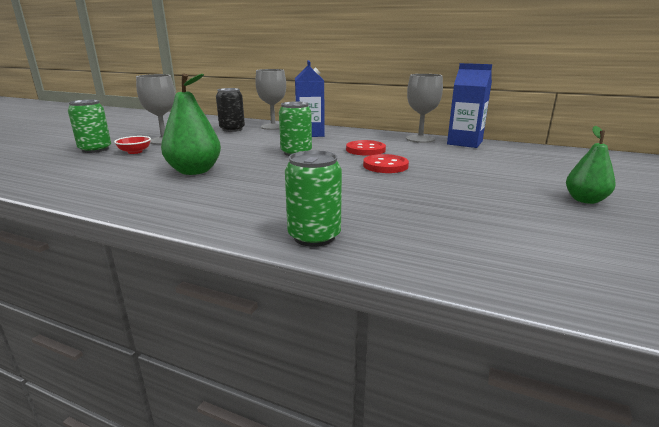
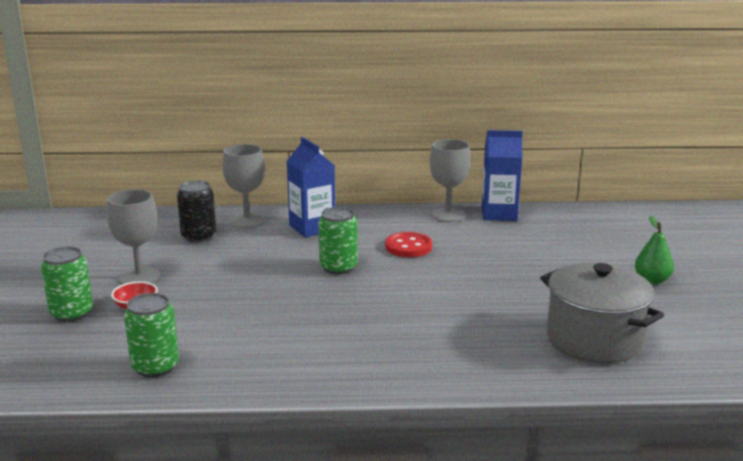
camera: 25 degrees left, 0 degrees up
green pear [161,73,221,175] -> none
green can [285,150,342,247] -> green can moved to [124,293,179,378]
red button [363,154,409,173] -> none
none -> grey pot [540,263,664,363]

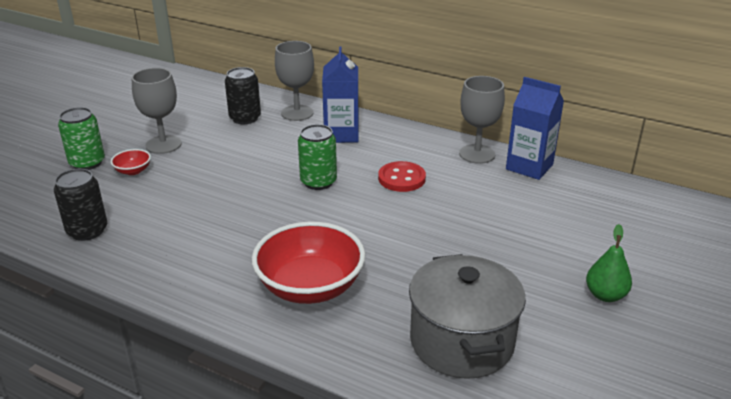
camera: 30 degrees right, 10 degrees up
green can [124,293,179,378] -> black can [54,169,107,241]
none -> red bowl [252,222,365,304]

